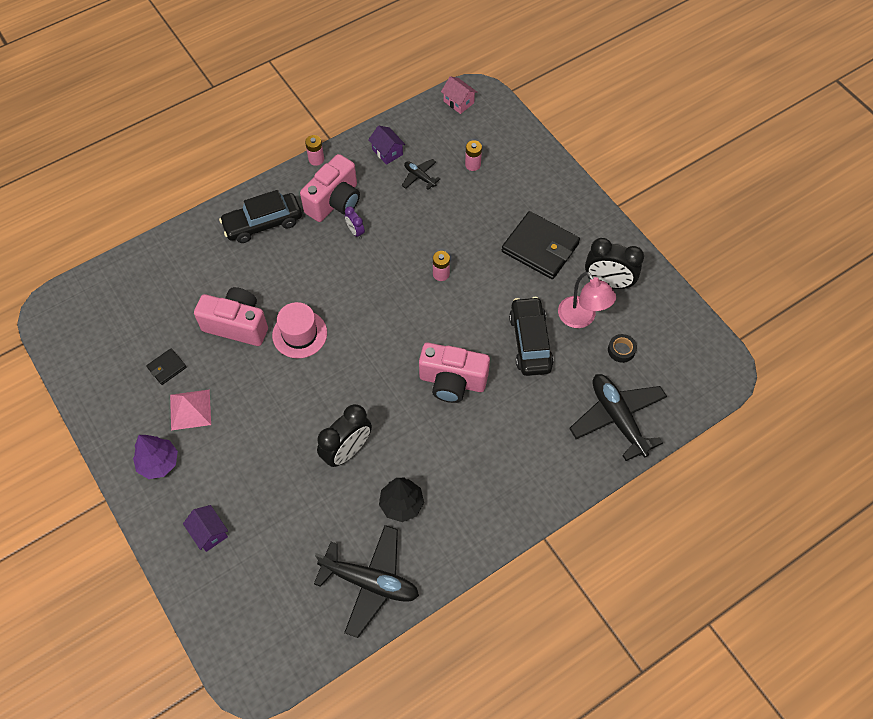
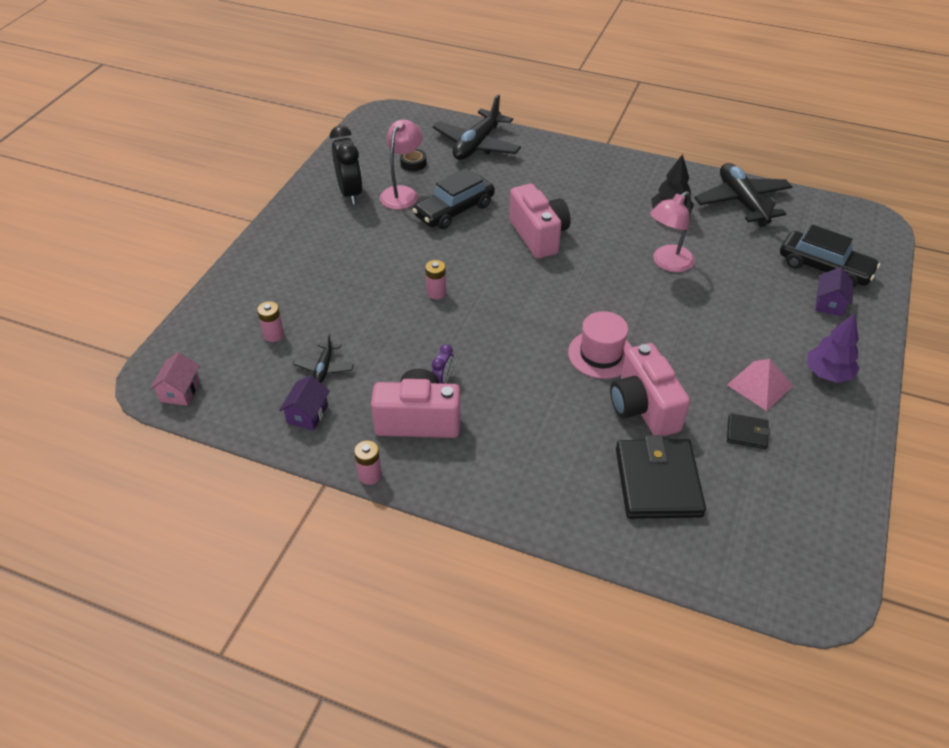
camera: 125 degrees left, 15 degrees down
black car [219,190,302,243] -> black car moved to [780,224,880,288]
black clock [317,404,372,467] -> pink lamp [650,191,695,272]
black wallet [502,211,580,279] -> black wallet moved to [616,435,706,519]

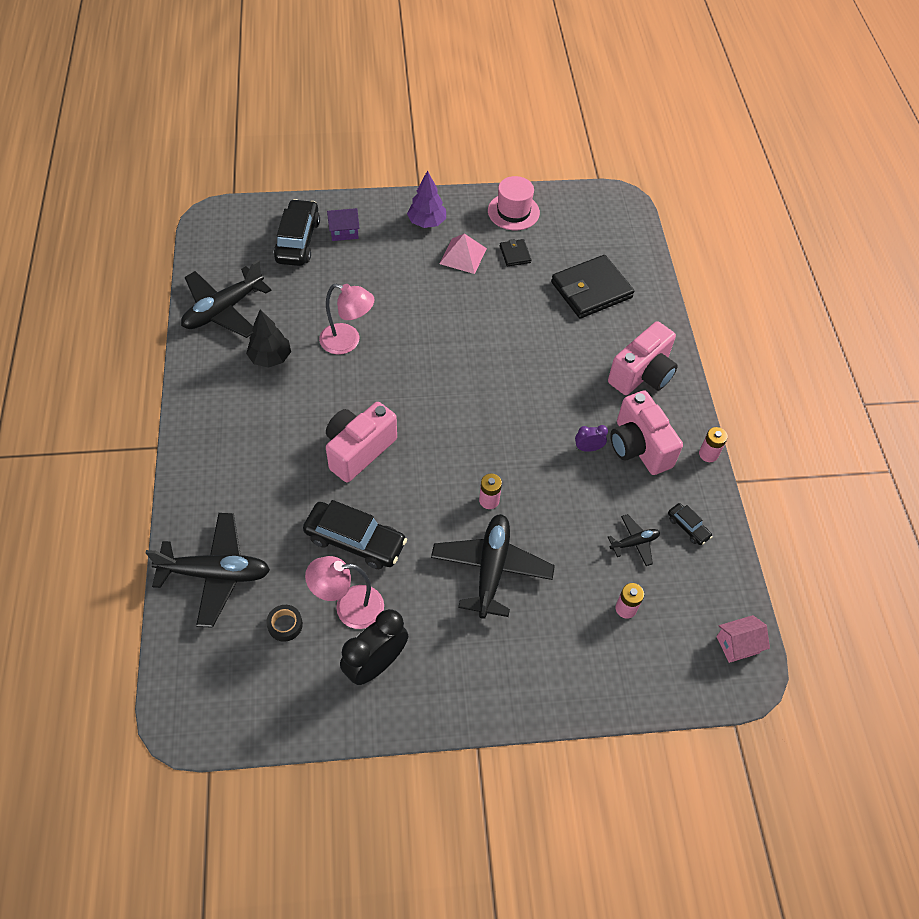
camera: 120 degrees left, 10 degrees up
purple house [279,375,330,431] -> black car [668,503,713,545]
pink hat [568,311,632,379] -> pink hat moved to [488,176,540,231]
pink camera [610,343,690,436] -> pink camera moved to [608,321,678,395]
none -> black plane [431,514,555,619]

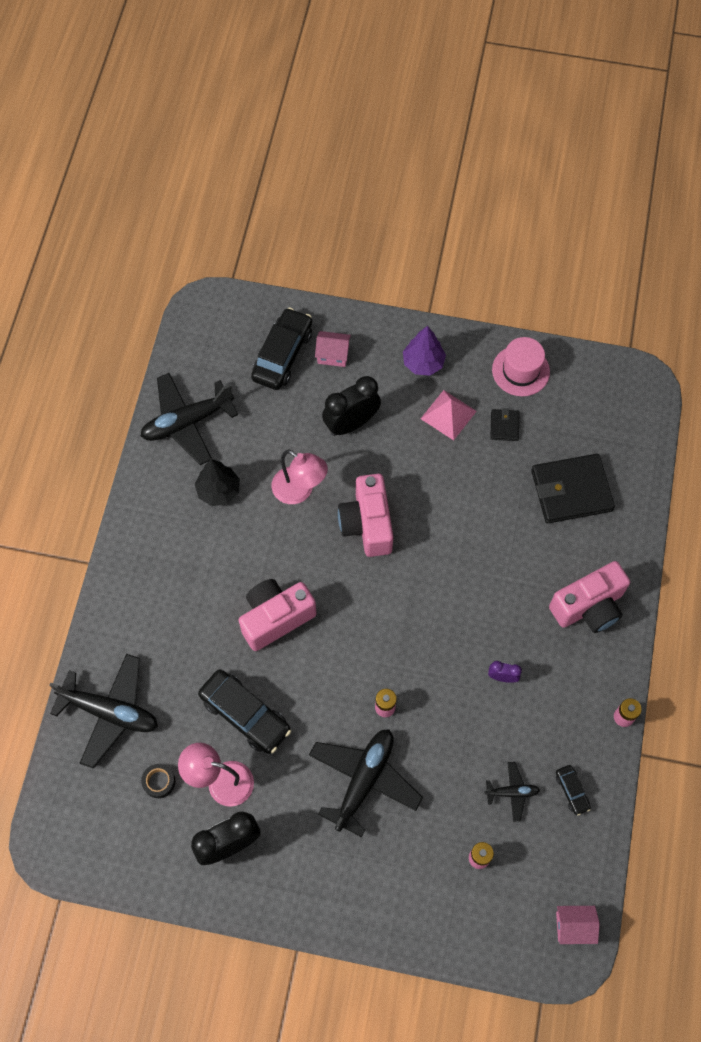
camera: 20 degrees right, 10 degrees up
purple house [327,208,360,241] -> pink house [315,331,351,367]
pink camera [610,390,683,475] -> pink camera moved to [338,474,394,557]
none -> black clock [322,376,381,436]

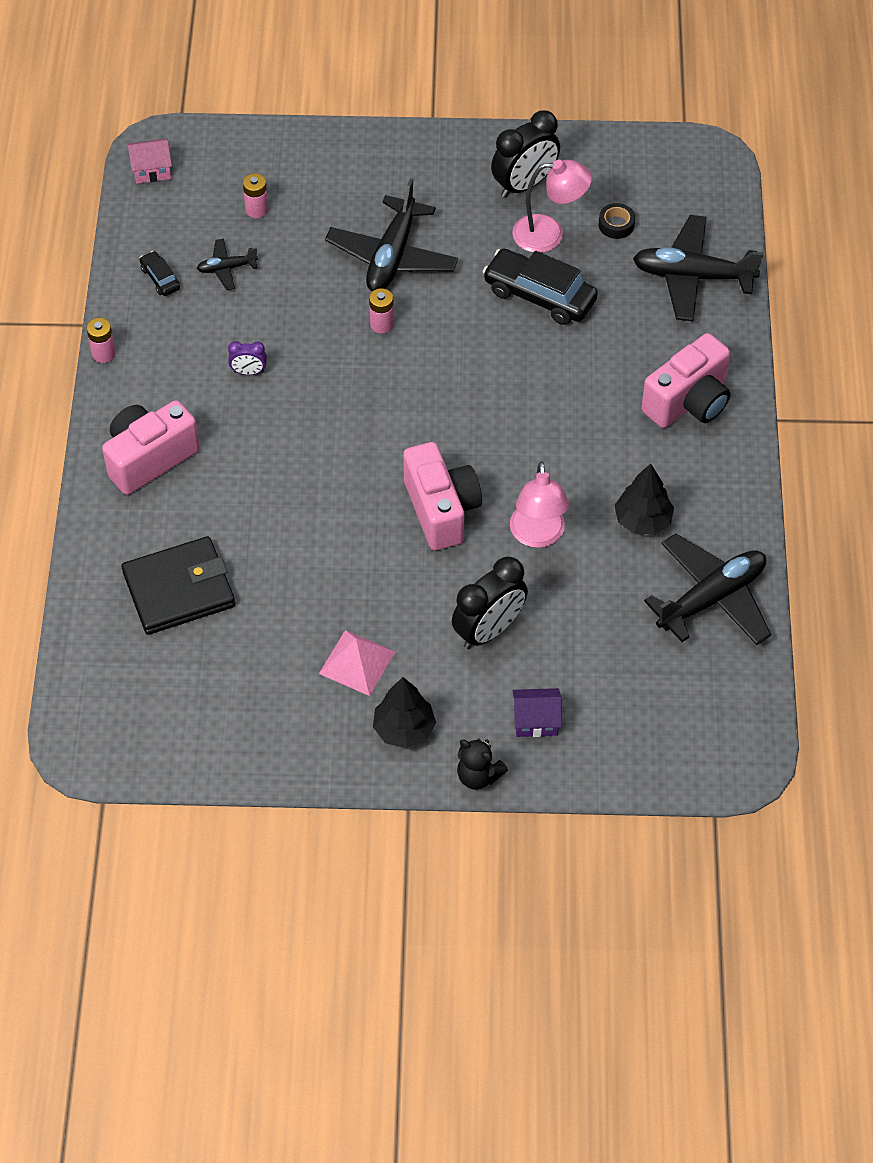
camera: 170 degrees right, 10 degrees down
pink camera [238,579,317,651] -> pink camera moved to [641,333,731,428]
black car [251,307,312,390] -> none
pink lamp [272,450,328,504] -> pink lamp turned 120 degrees counterclockwise [510,461,569,548]
pink house [315,331,351,367] -> purple house [512,688,562,737]
purple tree [403,326,446,376] -> black tree [373,677,436,748]
black wallet [490,408,519,441] -> none
pink hat [492,337,550,396] -> none
none -> black teddy bear [457,739,508,790]

